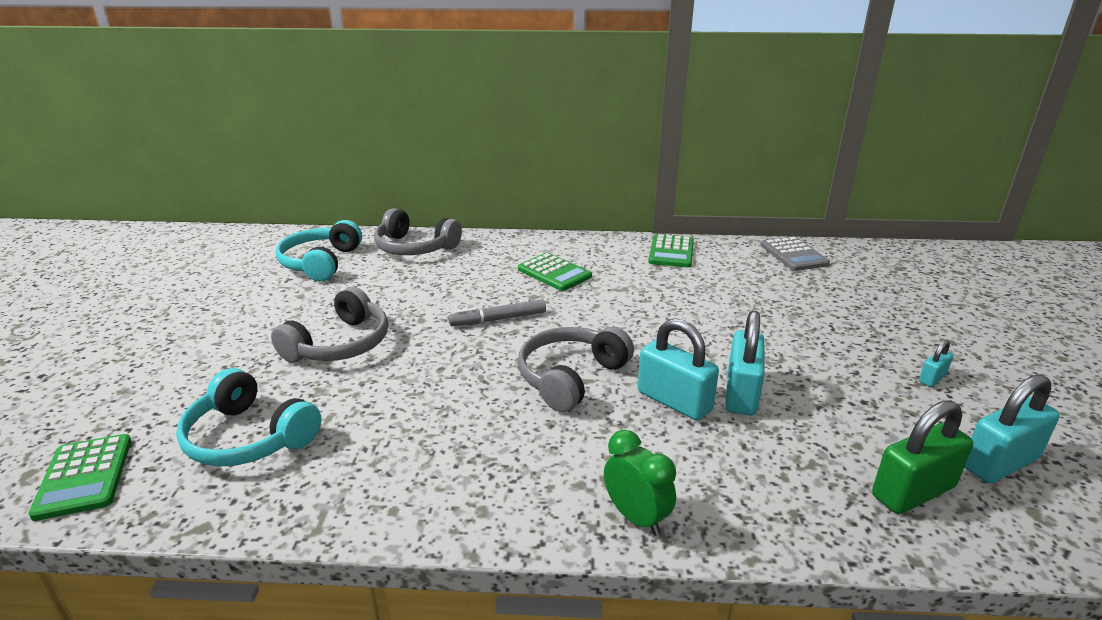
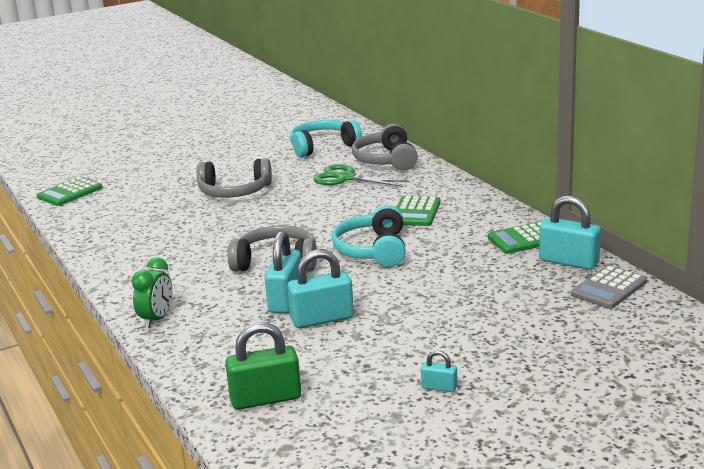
camera: 60 degrees right, 5 degrees down
turquoise headphones [176,368,321,467] -> turquoise headphones moved to [332,205,406,267]
grey marker [448,299,546,326] -> none
green padlock [872,400,973,514] -> green padlock turned 45 degrees counterclockwise [225,322,301,410]
turquoise padlock [965,374,1060,483] -> turquoise padlock moved to [539,196,601,270]
none -> green scissors [313,164,409,187]

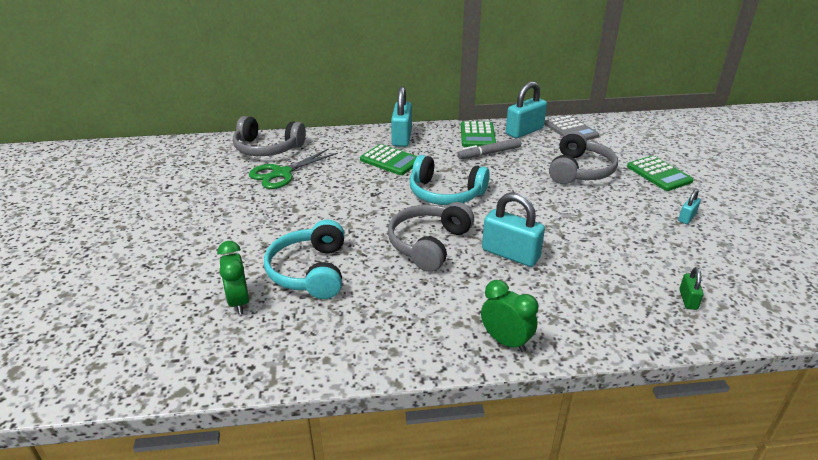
camera: 70 degrees left, 10 degrees up
green calculator [37,177,102,206] -> green calculator moved to [627,156,694,191]
grey headphones [197,158,272,198] -> grey headphones moved to [549,131,618,184]
green padlock [225,322,301,410] -> green padlock [679,267,704,310], size x0.50
turquoise padlock [287,249,354,328] -> turquoise padlock moved to [391,86,412,147]
turquoise headphones [290,120,362,157] -> turquoise headphones moved to [264,220,344,299]
none -> green clock [217,241,249,315]
none -> grey marker [457,138,521,159]

